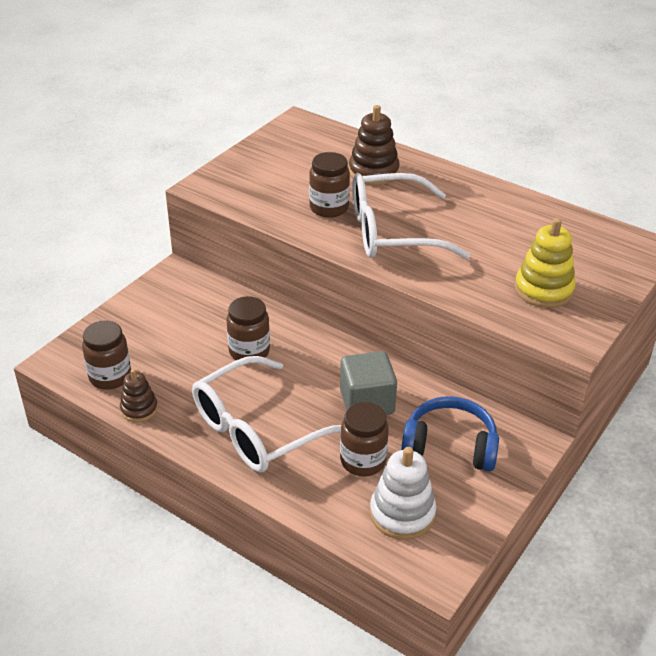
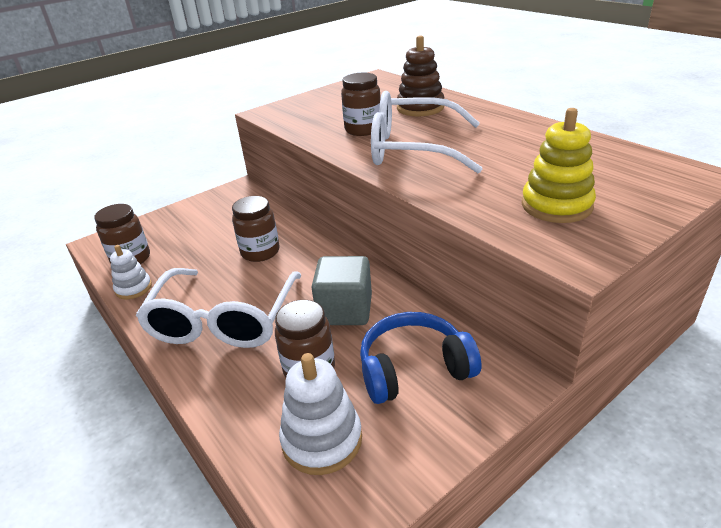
camera: 20 degrees right, 5 degrees down
brown stacking toy [120,369,158,422] -> white stacking toy [110,245,152,299]
white glasses [192,356,341,472] -> white glasses turned 60 degrees counterclockwise [136,268,302,348]
blue headphones [401,396,499,471] -> blue headphones turned 45 degrees counterclockwise [360,312,481,404]

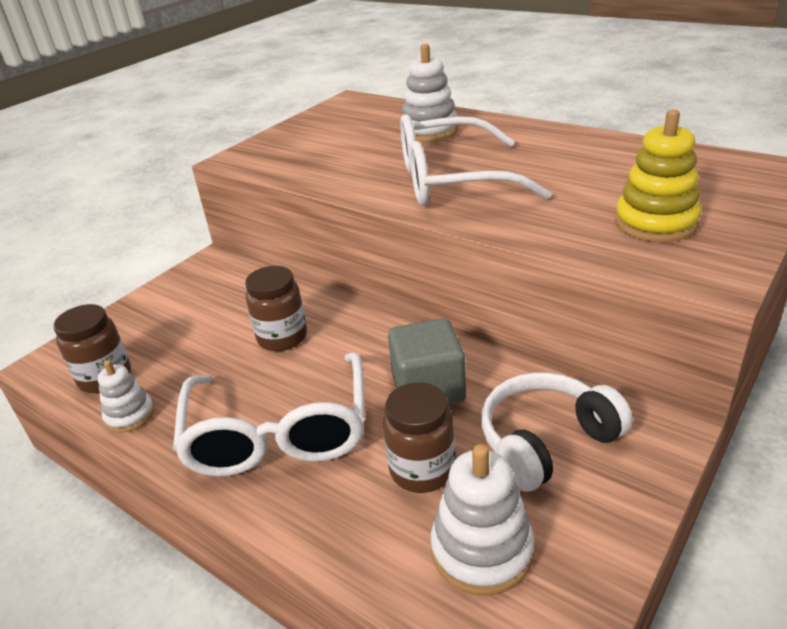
camera: 15 degrees left, 0 degrees up
brown jar [341,73,380,136] -> none
blue headphones [360,312,481,404] -> white headphones [481,373,632,492]
brown stacking toy [397,35,444,116] -> white stacking toy [400,44,458,142]

